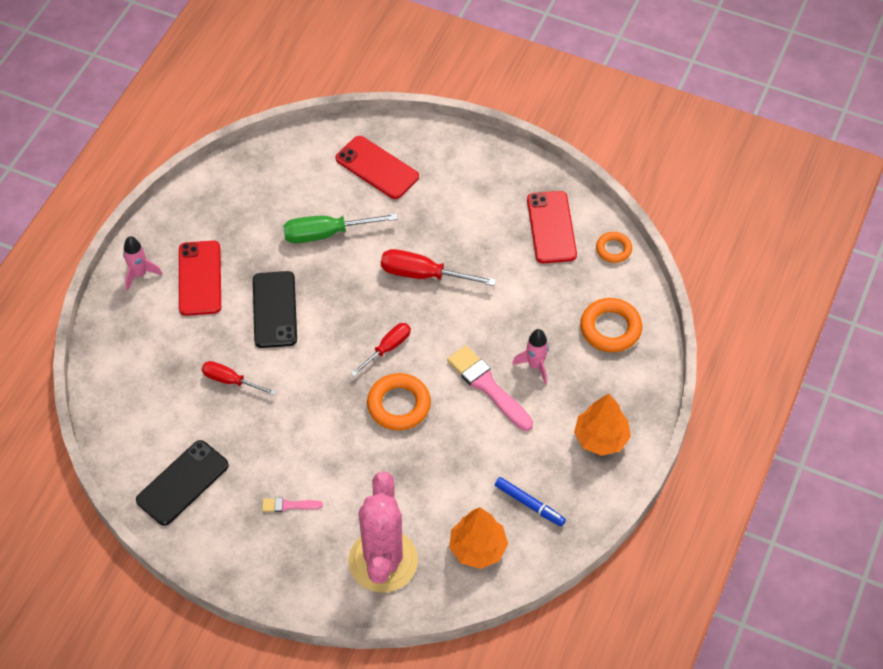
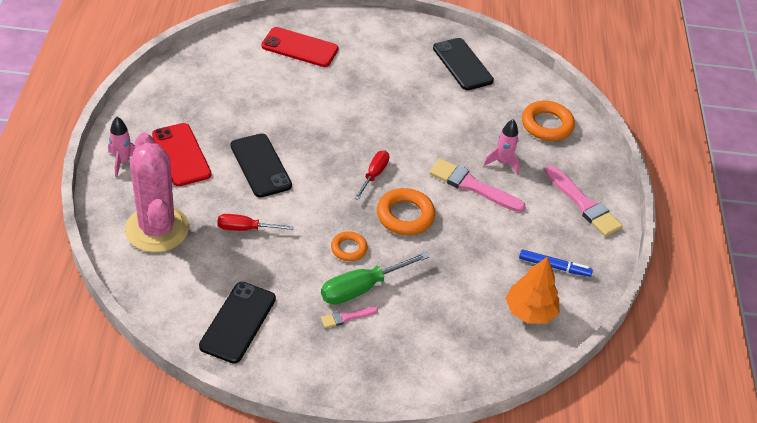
camera: 25 degrees left, 10 degrees down
green screwdriver [283,213,398,243] -> green screwdriver moved to [321,252,429,305]
pink cactus [348,472,418,593] -> pink cactus moved to [125,132,189,253]
red screwdriver [381,249,496,286] -> none
red phone [527,191,577,263] -> black phone [433,38,494,90]
orange tree [574,394,631,456] -> pink brush [545,165,623,236]
orange ring [596,232,632,263] -> orange ring moved to [331,231,367,261]

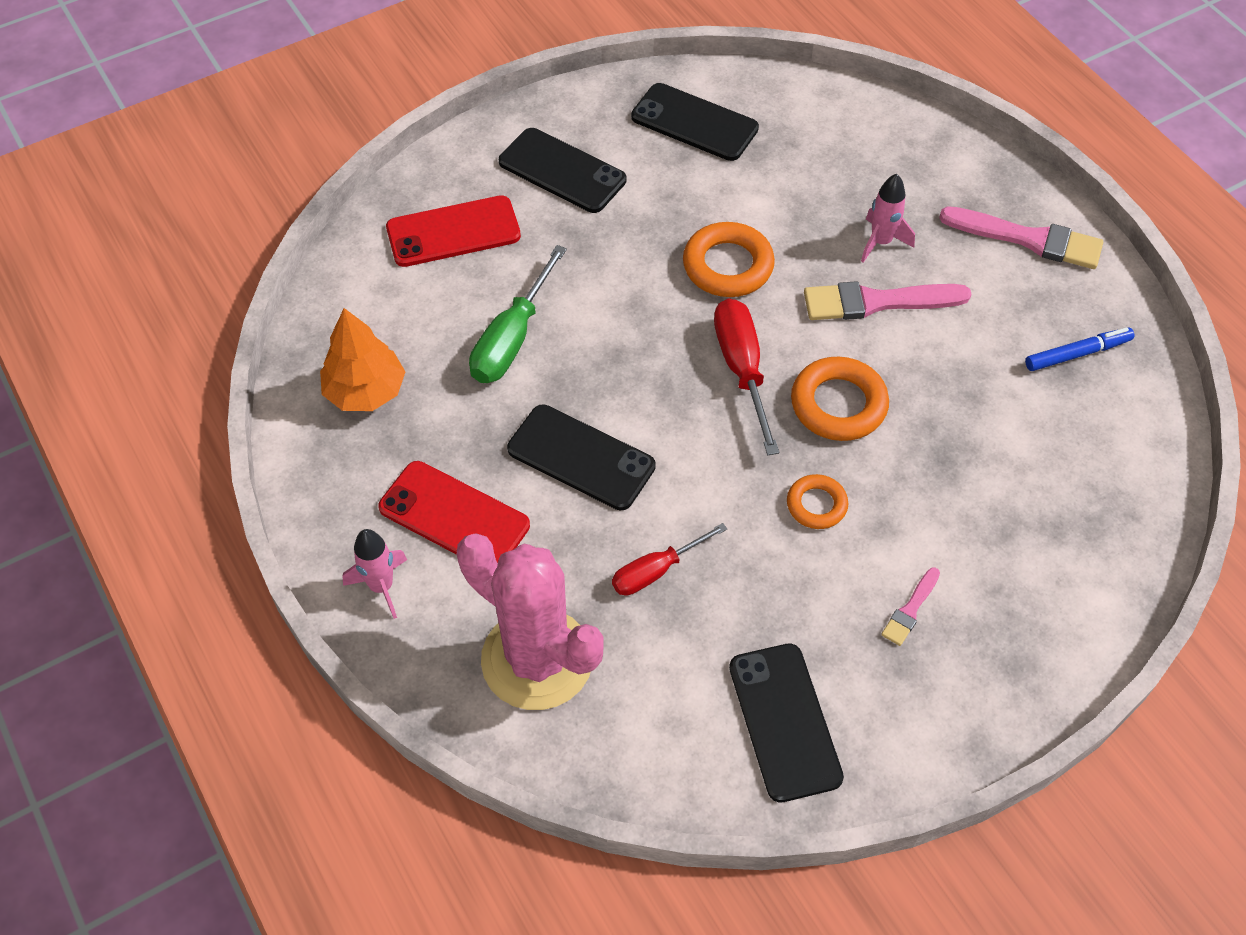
camera: 30 degrees left, 10 degrees up
green screwdriver [321,252,429,305] -> green screwdriver moved to [469,245,567,383]
red screwdriver [354,150,389,200] -> red screwdriver [714,298,779,455], size x1.53
orange tree [505,257,559,324] -> orange tree moved to [320,308,405,411]
orange ring [522,101,575,141] -> orange ring moved to [683,222,775,297]
none -> black phone [499,128,626,213]

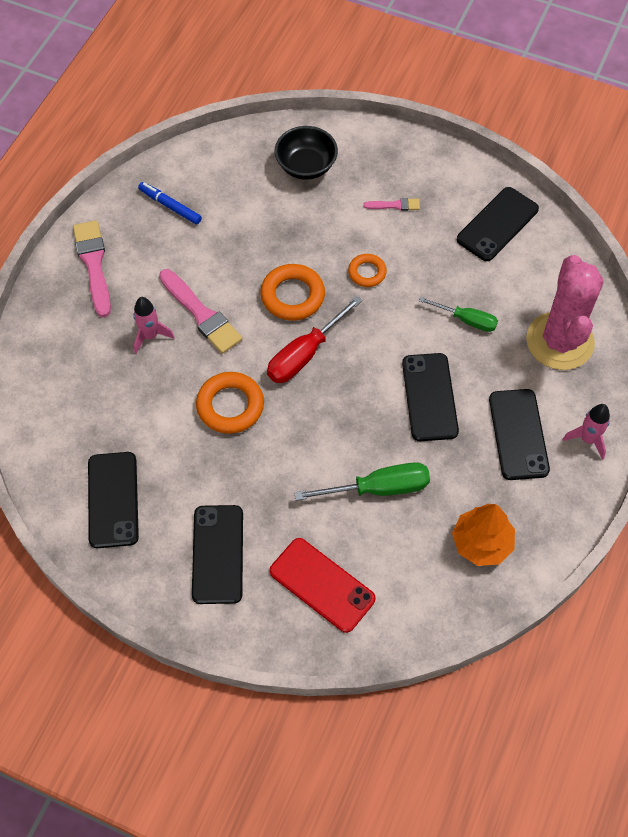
camera: 125 degrees left, 5 degrees up
red phone [378,461,530,563] -> black phone [489,389,550,480]
red screwdriver [612,523,727,595] -> green screwdriver [419,297,498,332]
none -> black bowl [274,126,338,180]

